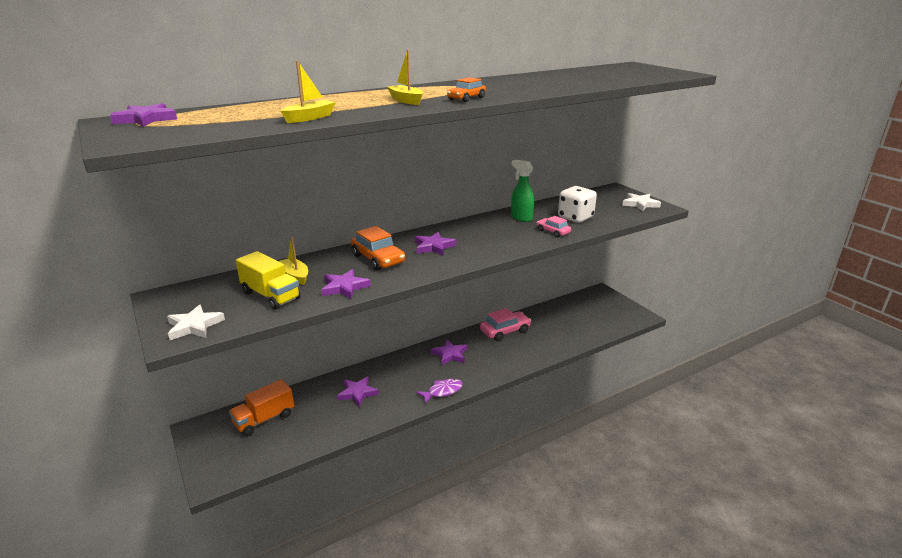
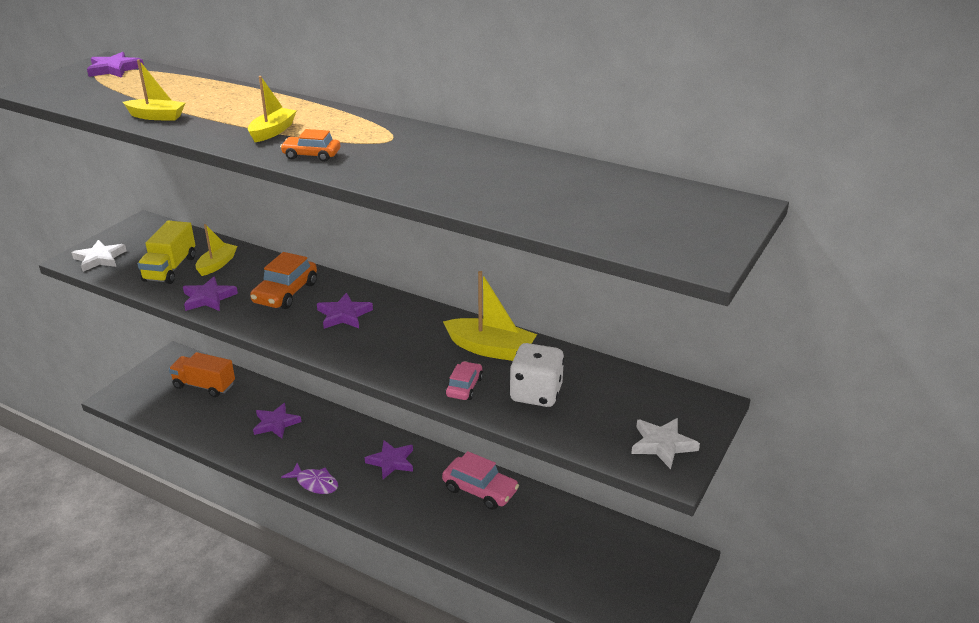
camera: 60 degrees right, 5 degrees up
green spray bottle [511,160,534,222] -> yellow boat [443,271,537,361]

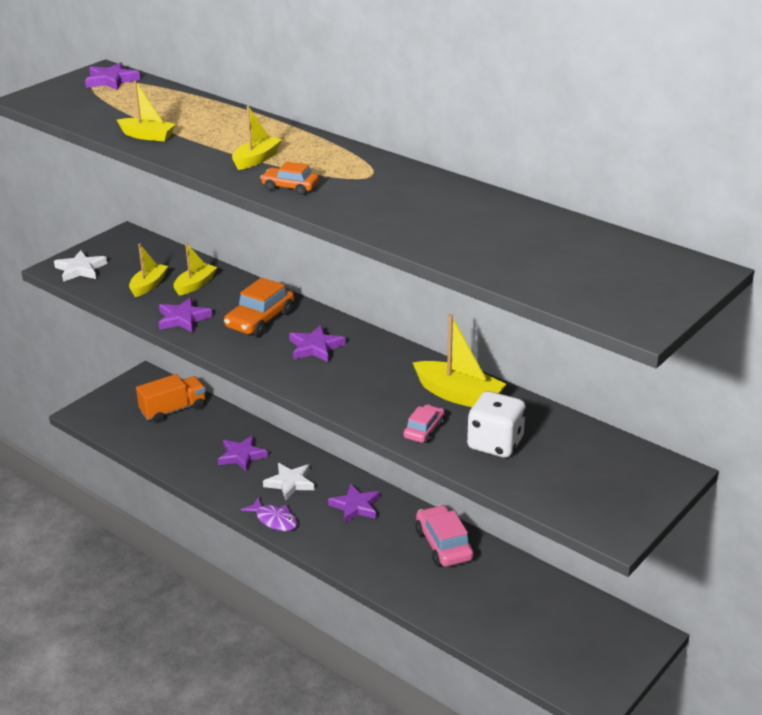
camera: 10 degrees right, 0 degrees up
yellow truck [138,221,195,284] -> yellow boat [129,244,168,297]
orange truck [169,352,235,397] -> orange truck turned 120 degrees clockwise [136,374,206,423]
pink car [442,451,519,510] -> pink car turned 150 degrees counterclockwise [416,505,474,567]
white star [631,418,700,469] -> white star moved to [263,463,315,500]

